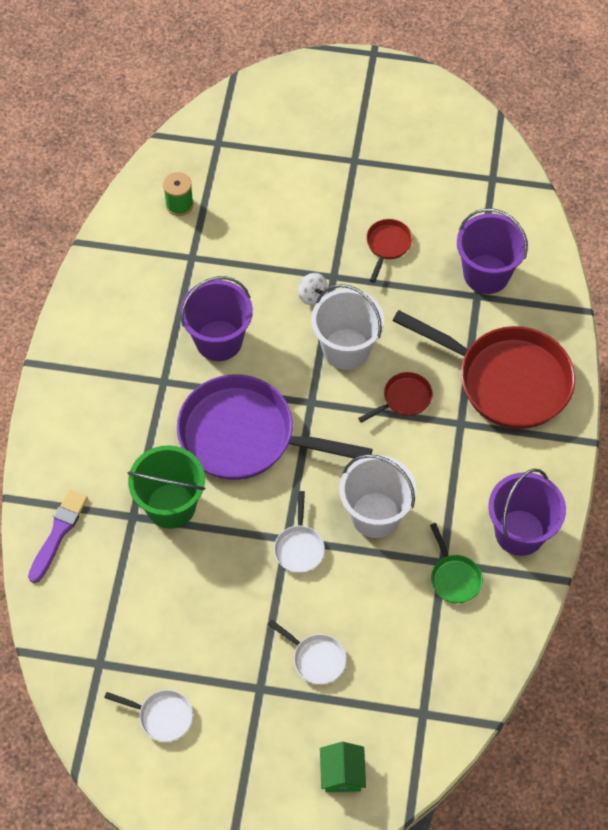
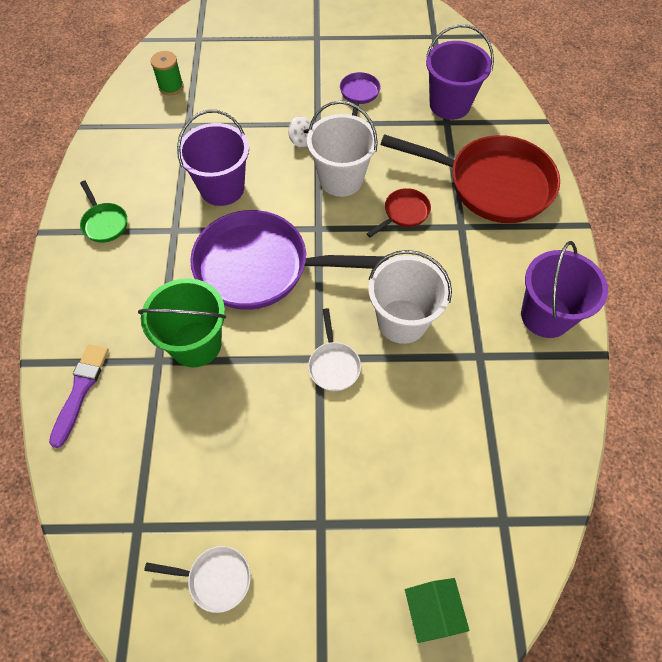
camera: 10 degrees left, 0 degrees up
white pan [268,619,347,684] -> none
red pan [366,219,412,283] -> purple pan [340,72,380,116]
green pan [430,523,483,603] -> green pan moved to [80,180,127,243]

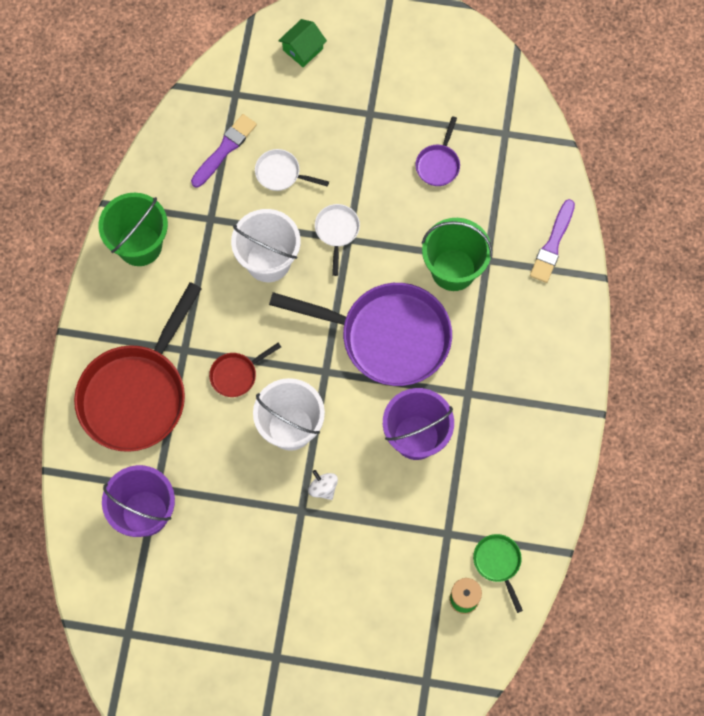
camera: 170 degrees left, 10 degrees up
green pan [80,180,127,243] -> green pan moved to [473,534,523,613]
white pan [144,546,251,613] -> white pan moved to [255,149,329,191]
purple pan [340,72,380,116] -> purple pan moved to [415,116,460,186]
red pan [381,134,560,223] -> red pan turned 90 degrees counterclockwise [74,282,202,452]
green house [405,578,469,643] -> green house turned 45 degrees clockwise [278,19,327,67]
purple bucket [521,241,608,338] -> green bucket [98,193,168,266]
none -> purple brush [191,114,257,187]

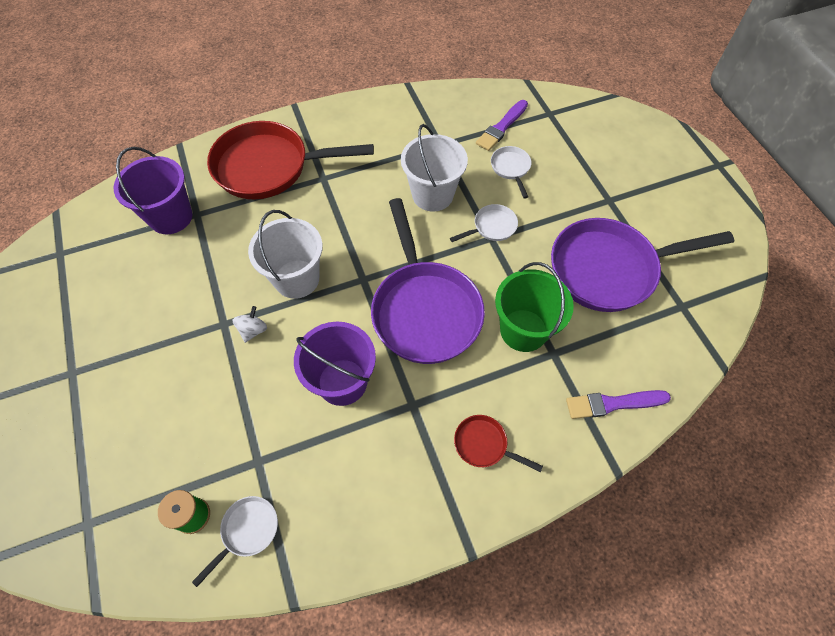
camera: 60 degrees right, 10 degrees down
green bucket [98,193,168,266] -> none
purple brush [191,114,257,187] -> purple brush turned 120 degrees clockwise [476,100,528,151]
red pan [209,343,281,397] -> red pan moved to [454,415,543,472]
green house [278,19,327,67] -> none
purple pan [415,116,460,186] -> purple pan [551,218,734,312], size x2.34
green pan [473,534,523,613] -> white pan [192,496,278,587]

